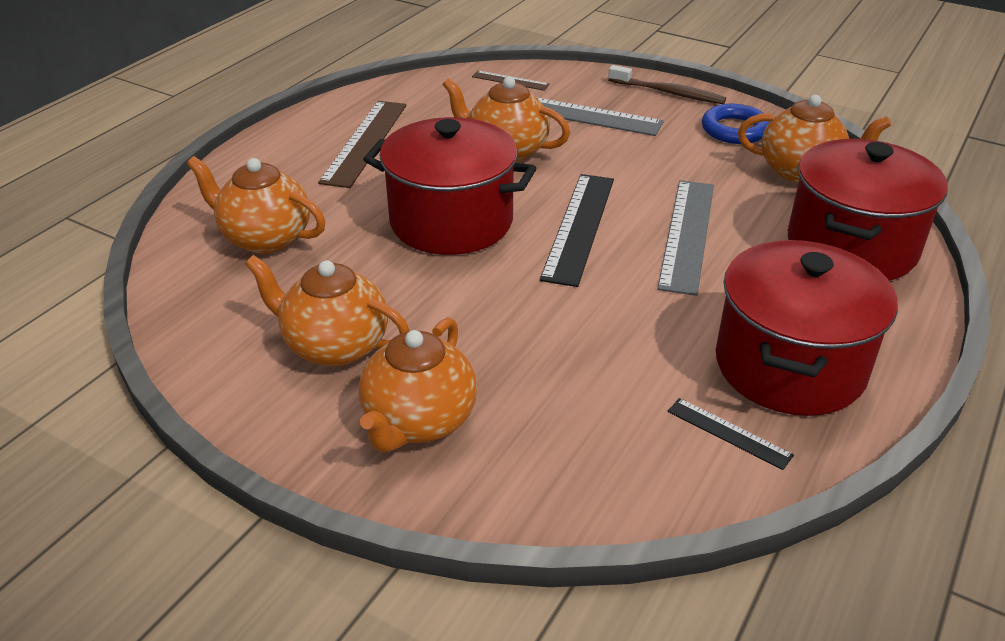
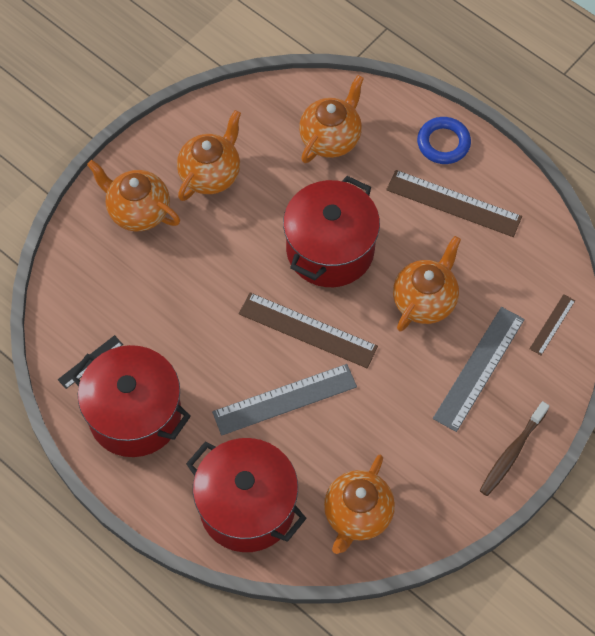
camera: 100 degrees right, 25 degrees up
black ruler [540,174,614,287] -> brown ruler [239,292,378,368]
grey ruler [657,180,714,296] -> grey ruler turned 45 degrees counterclockwise [212,364,357,436]
blue ring [702,104,770,144] -> blue ring moved to [417,117,471,164]

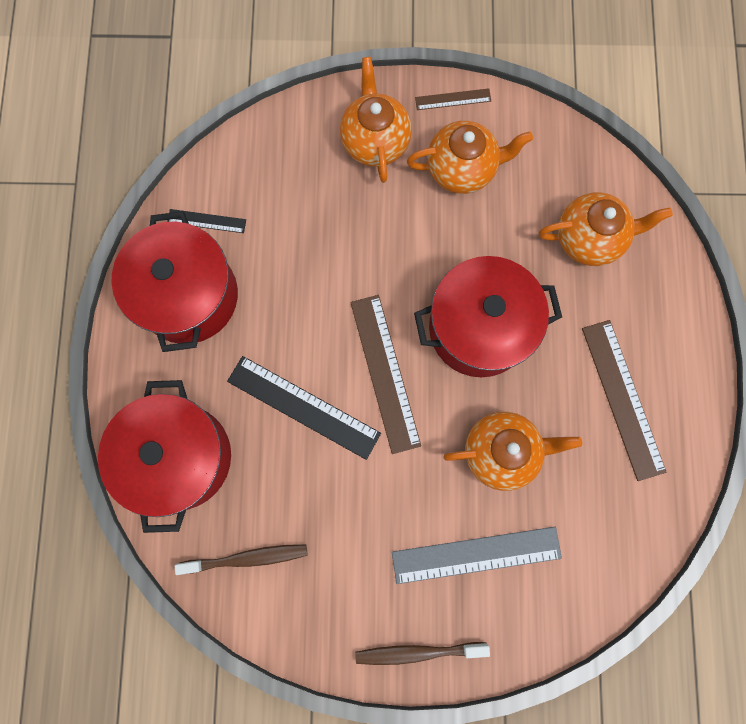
camera: 50 degrees right, 15 degrees up
grey ruler [212,364,357,436] -> black ruler [227,356,381,460]
orange teapot [324,455,395,554] -> brown toothbrush [175,544,308,575]
blue ring [417,117,471,164] -> none
brown ruler [529,294,575,355] -> brown ruler moved to [415,88,491,110]

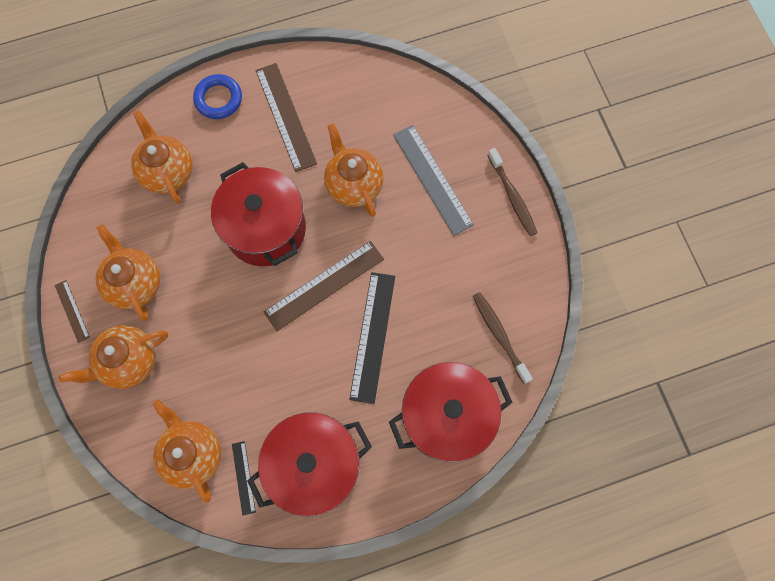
camera: 110 degrees left, 5 degrees down
brown ruler [582,320,666,481] -> brown ruler turned 75 degrees counterclockwise [256,63,317,172]
none -> orange teapot [153,400,221,503]
none -> blue ring [193,74,242,119]

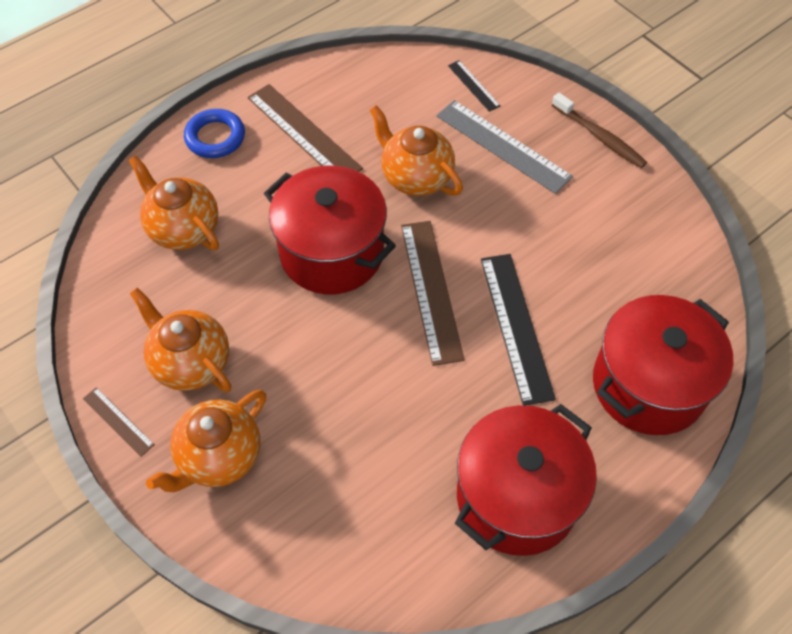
camera: 20 degrees left, 15 degrees down
orange teapot [153,400,221,503] -> none
black ruler [232,441,256,515] -> black ruler moved to [448,60,501,112]
brown ruler [264,241,384,331] -> brown ruler turned 45 degrees counterclockwise [401,221,465,366]
brown toothbrush [473,292,533,384] -> none

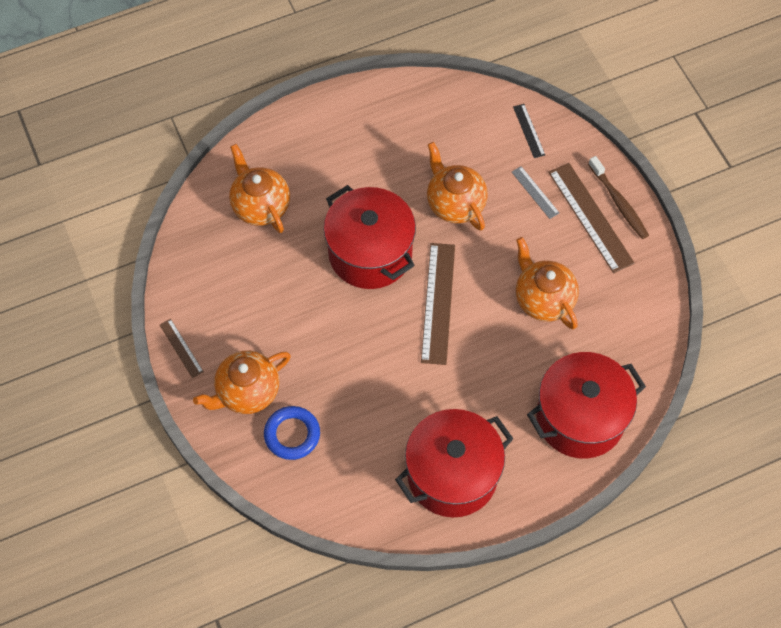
camera: 15 degrees right, 5 degrees up
orange teapot [130,288,231,392] -> orange teapot moved to [516,237,579,330]
blue ring [184,109,245,158] -> blue ring moved to [264,406,320,460]
brown ruler [248,84,363,172] -> brown ruler moved to [548,163,635,273]
grey ruler [437,100,573,194] -> grey ruler [512,166,559,219], size x0.51
black ruler [481,254,556,406] -> none

